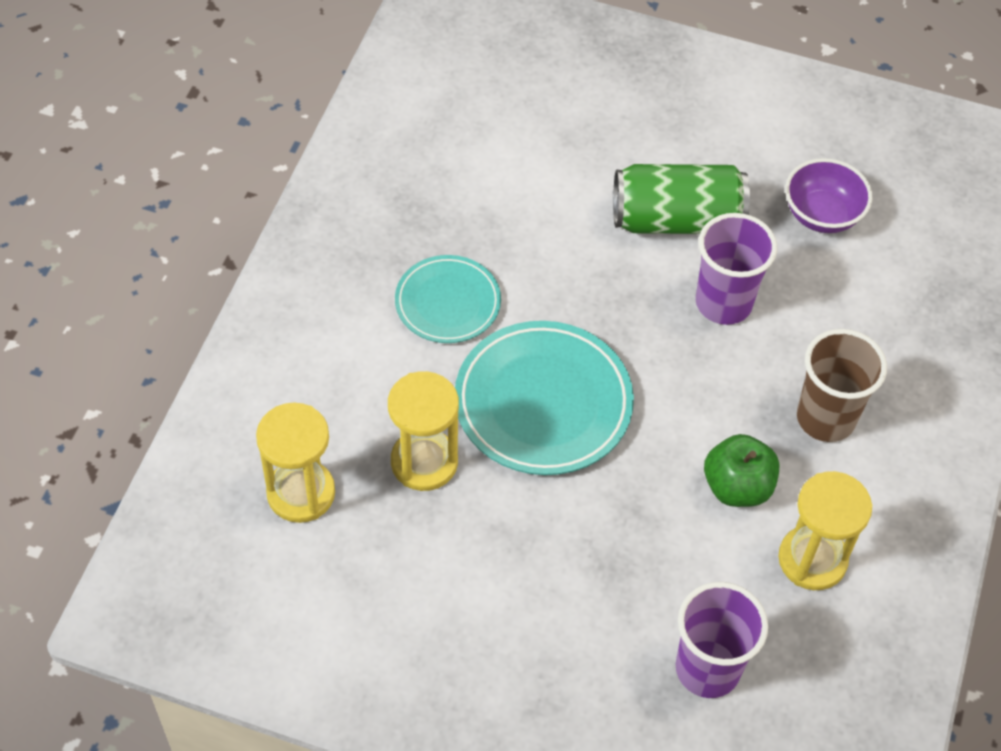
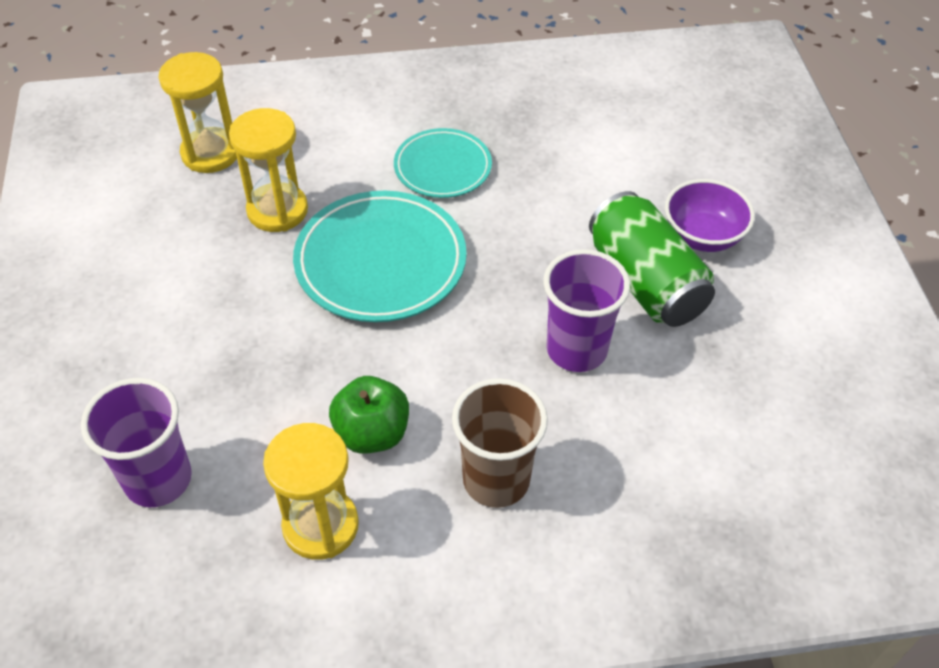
camera: 65 degrees right, 5 degrees down
purple bowl [785,158,873,233] -> purple bowl moved to [665,179,755,252]

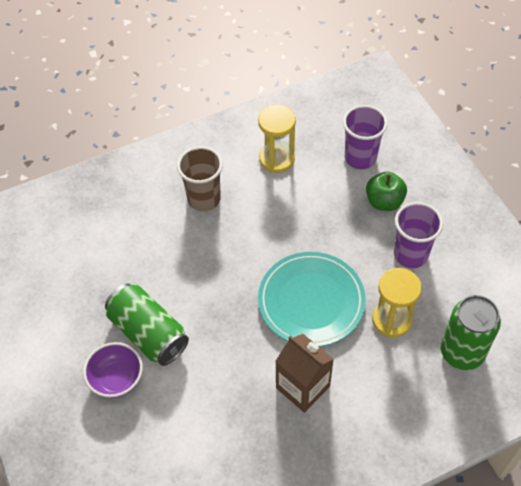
camera: 165 degrees right, 5 degrees up
yellow hourglass [158,52,237,173] -> green can [441,295,501,370]
green apple [329,376,409,454] -> green apple moved to [366,171,407,211]
turquoise plate [394,128,492,198] -> brown carton [276,334,334,413]
purple cup [543,249,630,372] -> purple cup moved to [394,202,443,268]

